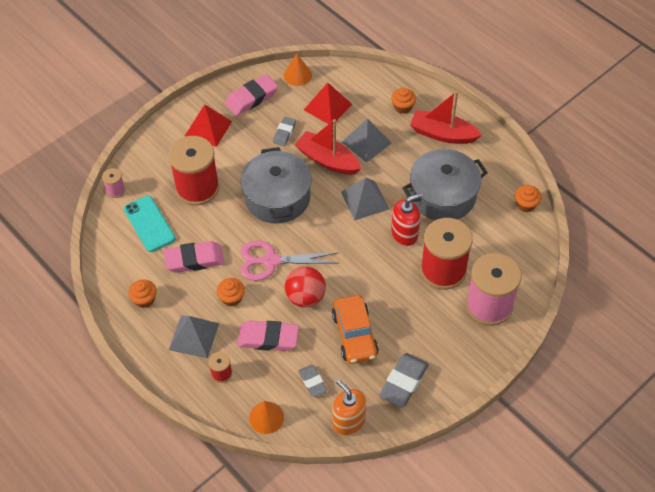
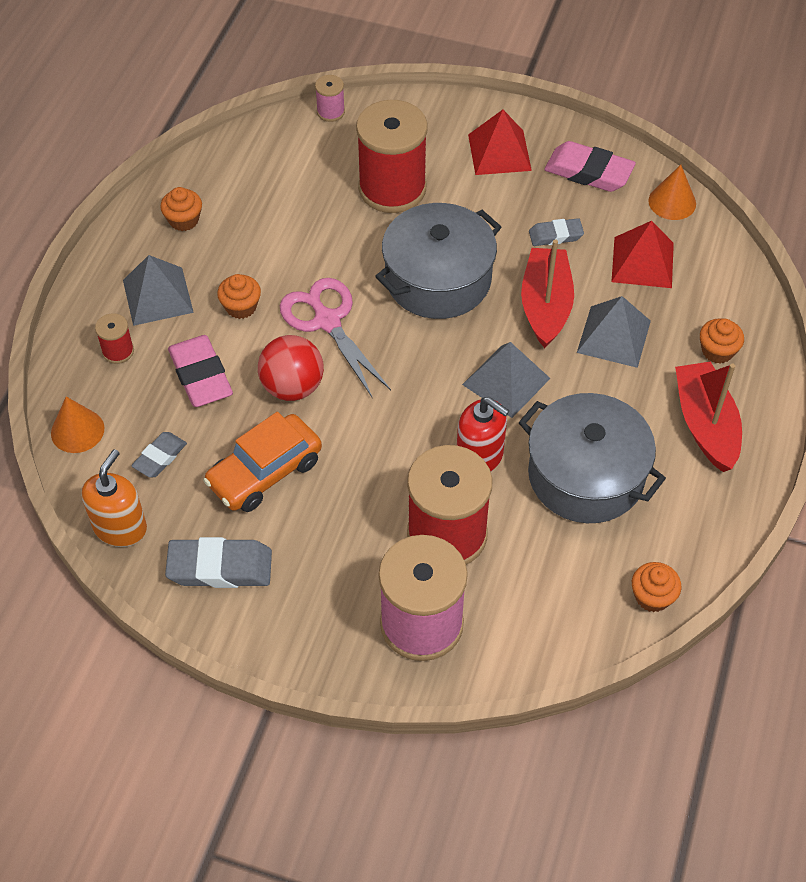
camera: 60 degrees right, 0 degrees up
turquoise phone [124,196,176,252] -> none
pink eraser [164,241,224,273] -> none

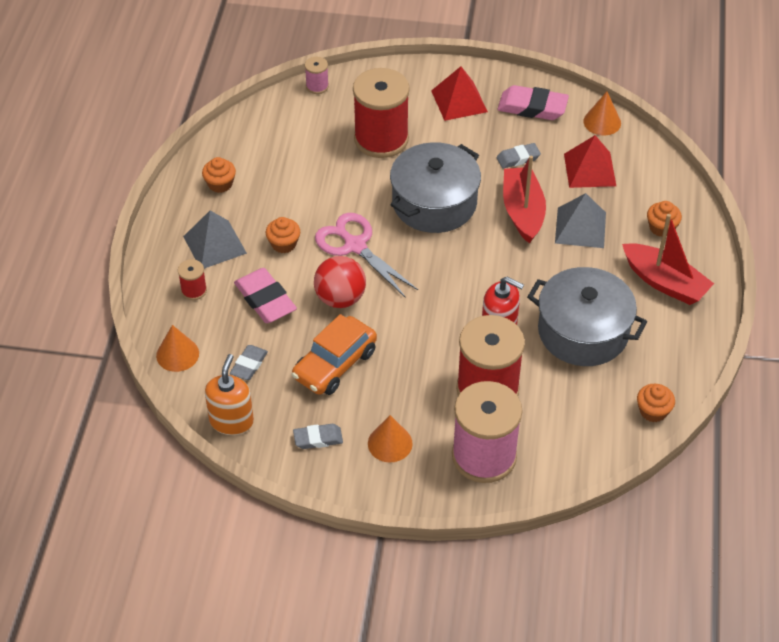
camera: 10 degrees left, 5 degrees down
grey eraser [165,537,272,588] -> grey eraser [293,424,343,449], size x0.59
grey pyramid [462,342,551,418] -> none
red boat [675,361,742,472] -> red boat turned 150 degrees clockwise [622,214,714,305]
none -> orange cone [368,415,413,462]

